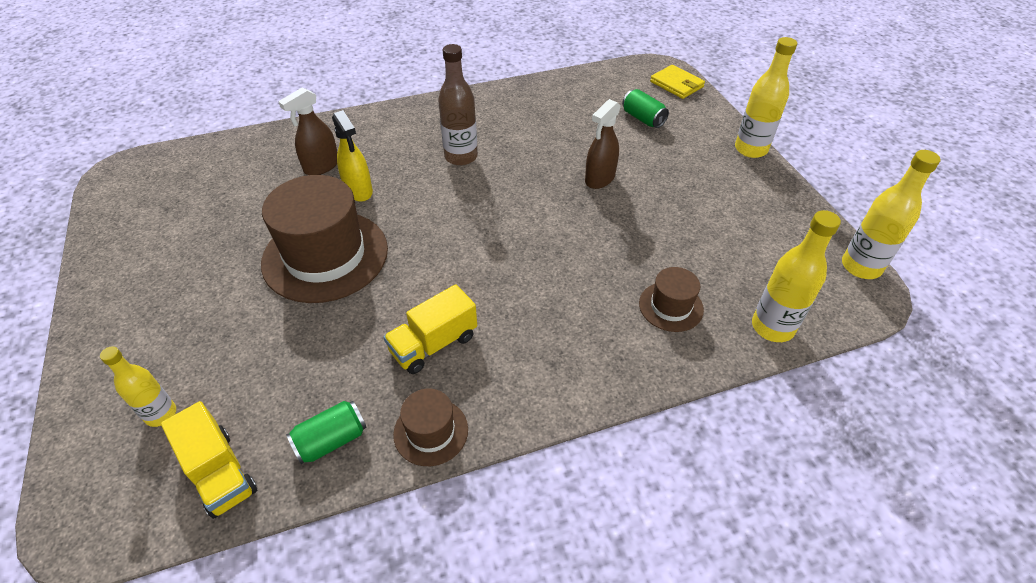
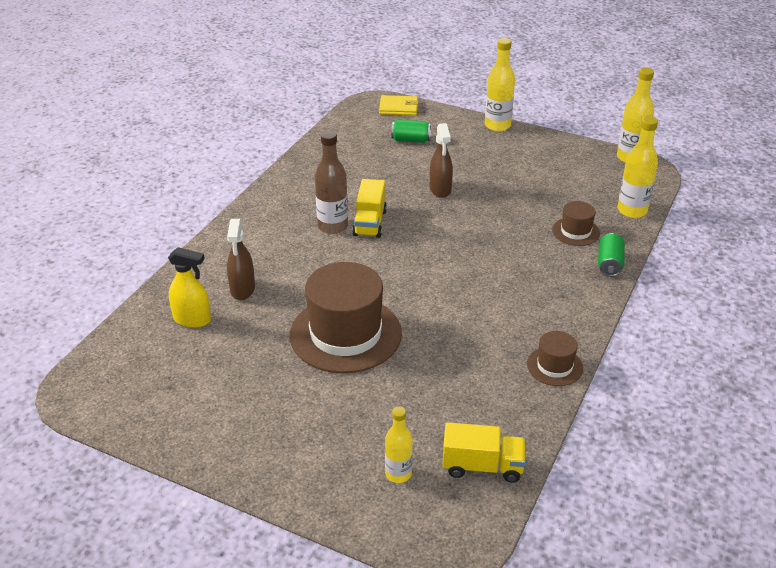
camera: 45 degrees left, 10 degrees down
green can [286,401,367,464] -> green can moved to [598,233,625,277]
yellow spray bottle [332,110,373,202] -> yellow spray bottle moved to [168,247,211,328]
yellow truck [383,284,477,374] -> yellow truck moved to [352,179,387,238]

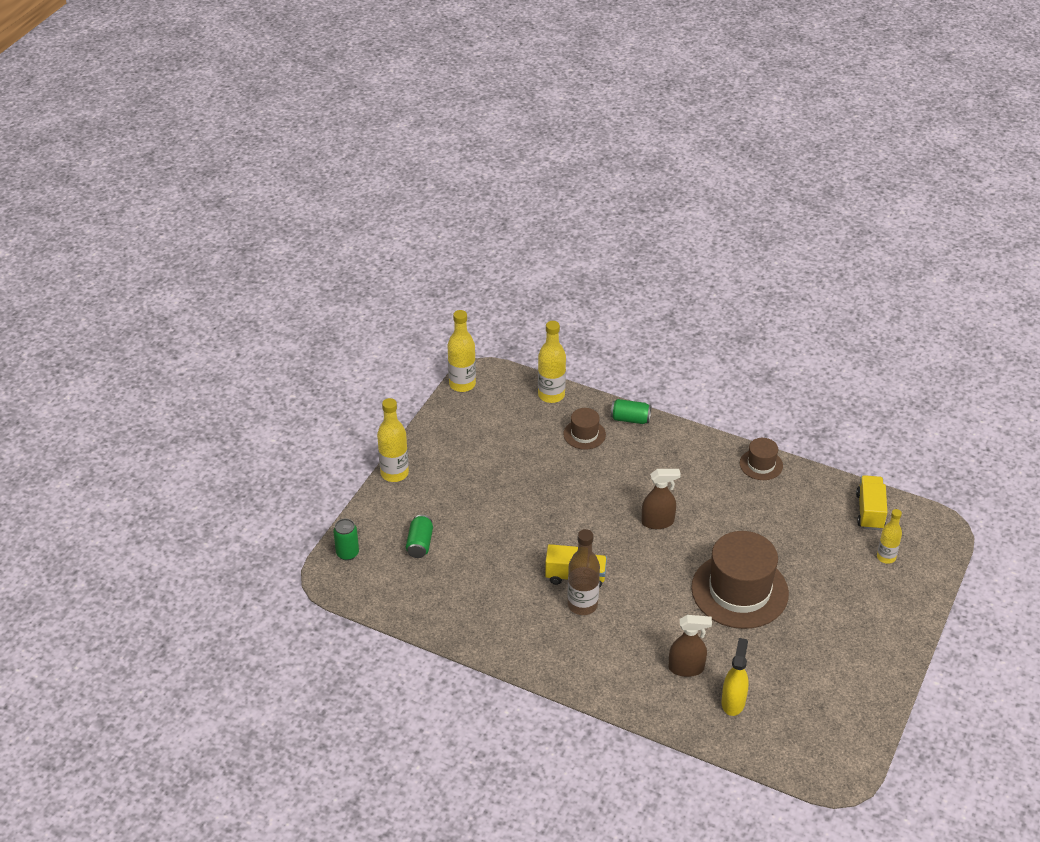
camera: 90 degrees left, 5 degrees up
yellow wallet [379,95,419,115] -> green can [333,519,359,561]
brown spray bottle [430,123,453,198] -> brown spray bottle moved to [642,469,681,529]

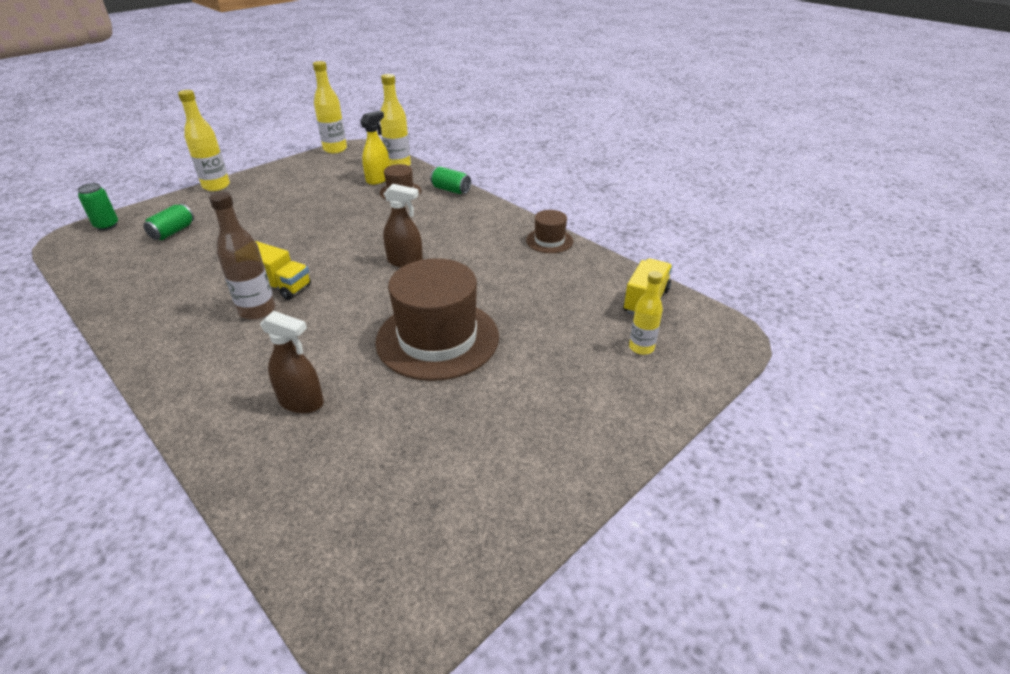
camera: 20 degrees right, 5 degrees down
yellow spray bottle [722,638,749,716] -> yellow spray bottle moved to [360,111,390,185]

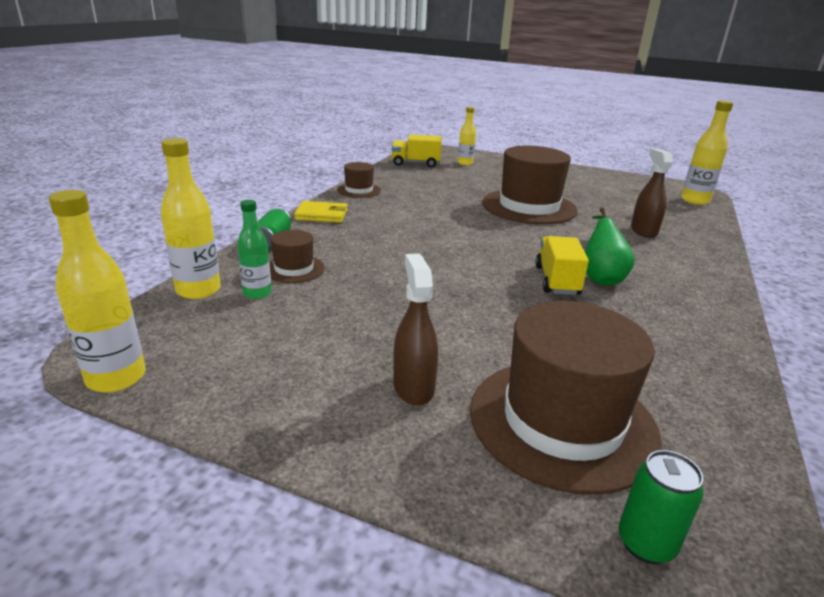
camera: 115 degrees left, 10 degrees down
green can [143,204,194,240] -> brown hat [470,301,662,495]
yellow bottle [178,90,230,191] -> yellow bottle moved to [681,101,733,205]
brown bottle [209,191,276,320] -> green pear [584,208,635,285]
yellow spray bottle [360,111,390,185] -> green bottle [237,200,272,299]
brown spray bottle [383,184,423,267] -> brown spray bottle moved to [393,253,438,406]
none -> yellow wallet [294,201,347,223]

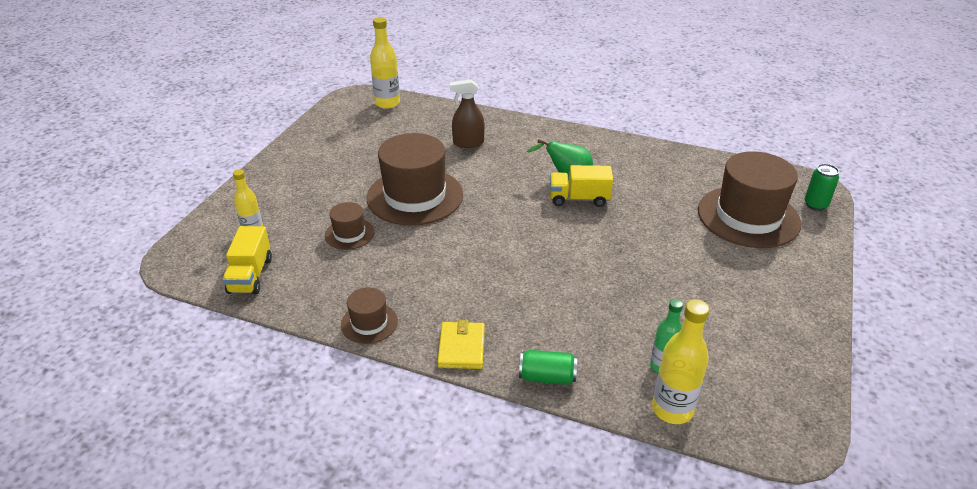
camera: 90 degrees left, 10 degrees up
yellow bottle [49,190,146,393] -> none
brown hat [269,230,325,283] -> brown hat moved to [325,202,375,250]
brown spray bottle [393,253,438,406] -> none

